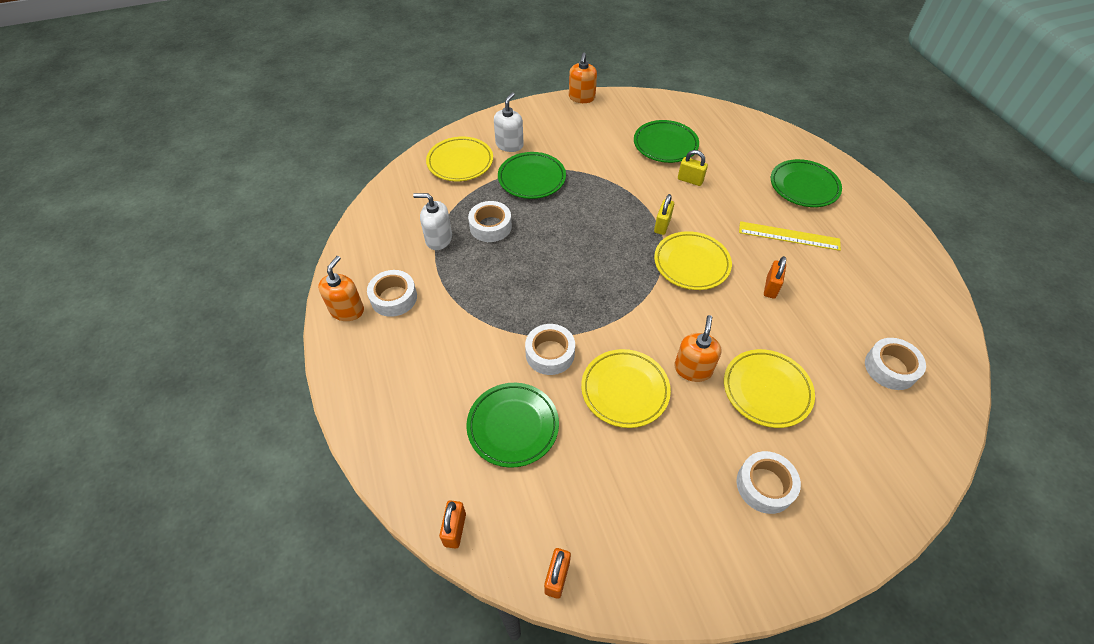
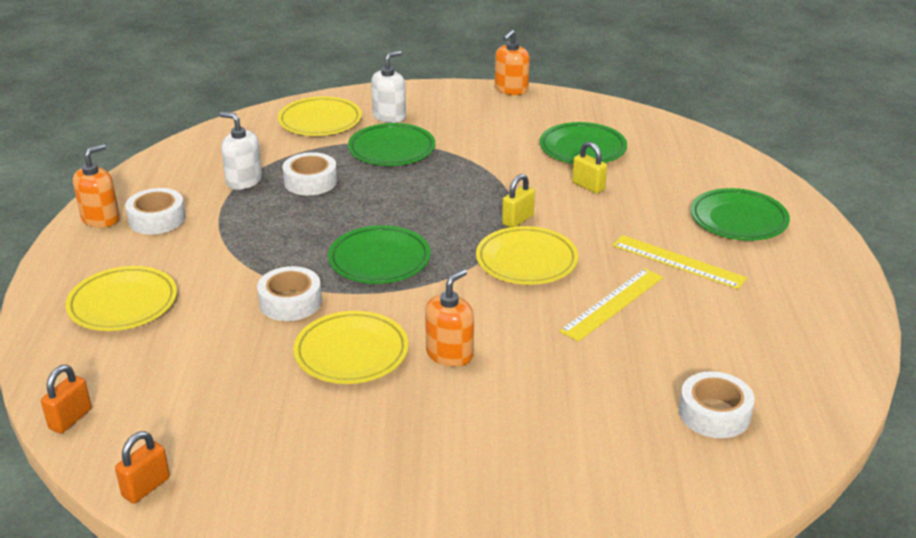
camera: 20 degrees right, 20 degrees down
green plate [466,383,559,468] -> green plate moved to [328,225,430,284]
yellow plate [724,349,815,428] -> yellow plate moved to [65,266,177,331]
white tape [737,451,801,514] -> none
orange padlock [764,256,786,299] -> yellow ruler [559,268,663,342]

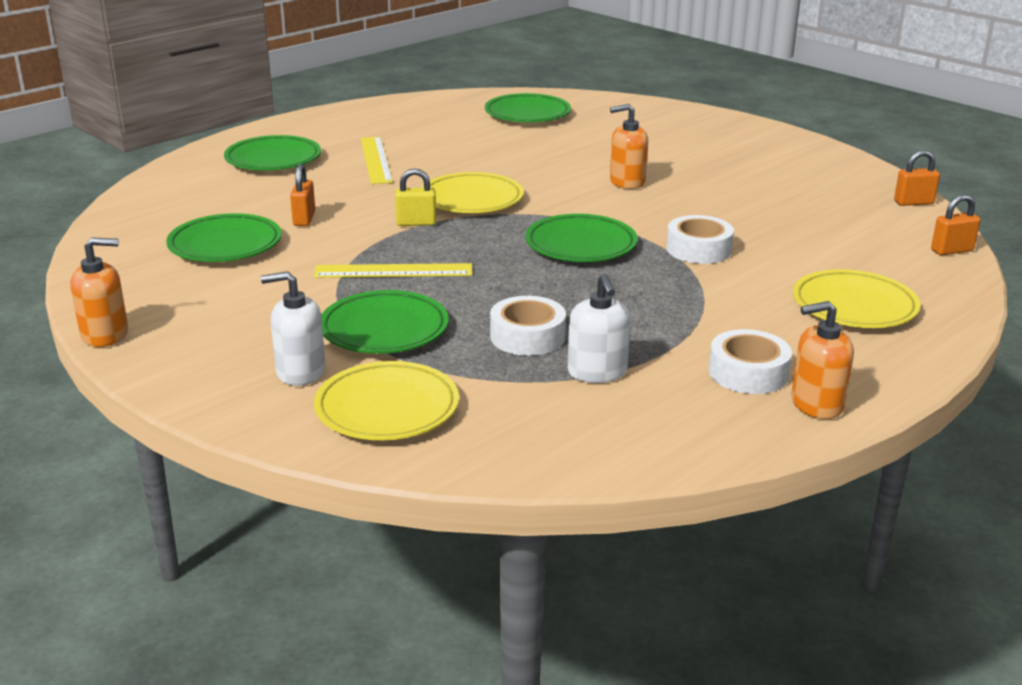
camera: 135 degrees left, 5 degrees down
yellow plate [293,311,409,384] -> none
yellow ruler [559,268,663,342] -> yellow ruler moved to [314,263,472,278]
yellow padlock [572,142,607,194] -> orange padlock [290,164,315,226]
white tape [679,371,755,438] -> green plate [485,93,571,122]

